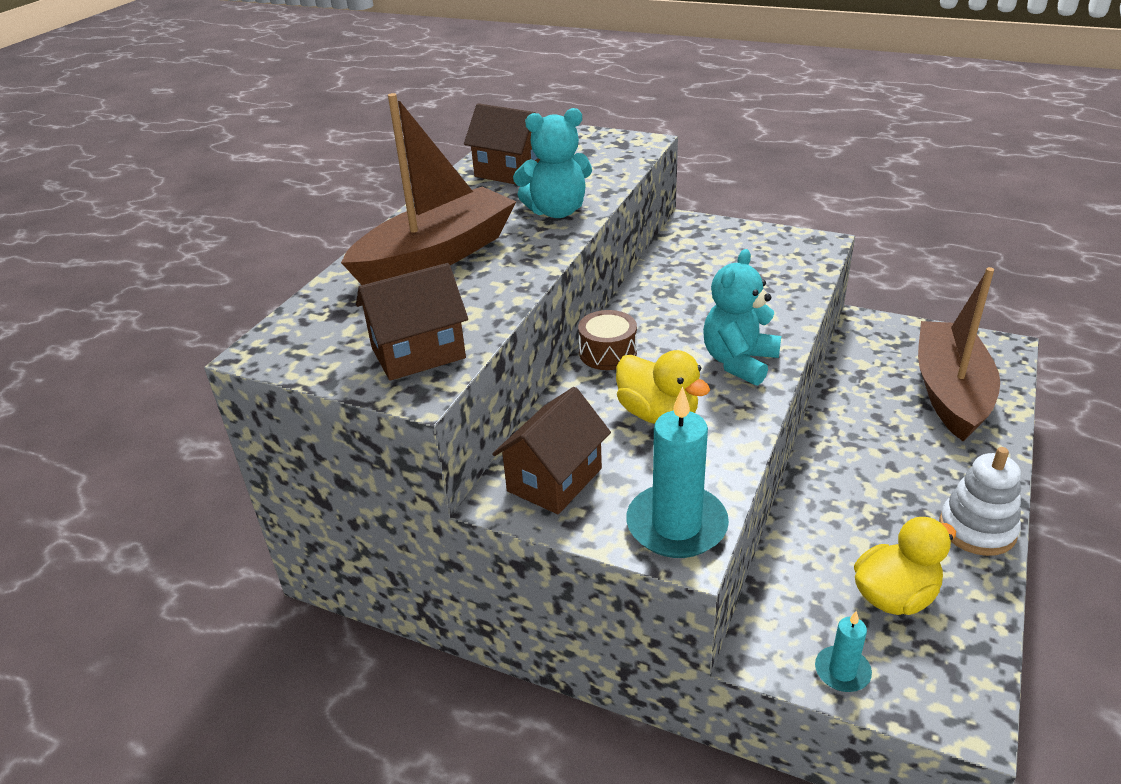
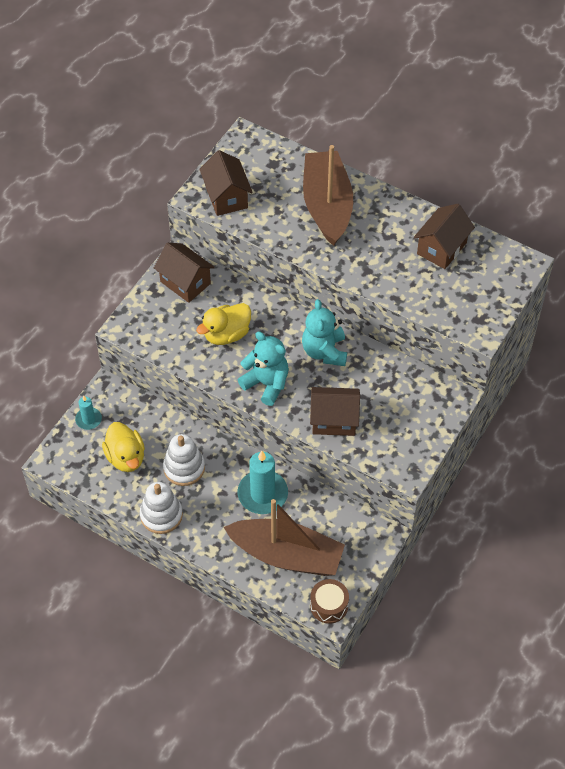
camera: 95 degrees right, 20 degrees up
brown boat [341,93,516,285] -> brown boat turned 150 degrees counterclockwise [303,145,353,246]
turquoise teddy bear [513,108,592,218] -> turquoise teddy bear moved to [302,299,347,366]
brown drum [578,310,637,370] -> brown drum moved to [310,579,349,624]
turquoise candle [626,387,729,558] -> turquoise candle moved to [238,451,288,514]
none -> white stacking toy [163,434,205,486]
none -> brown house [310,387,360,436]

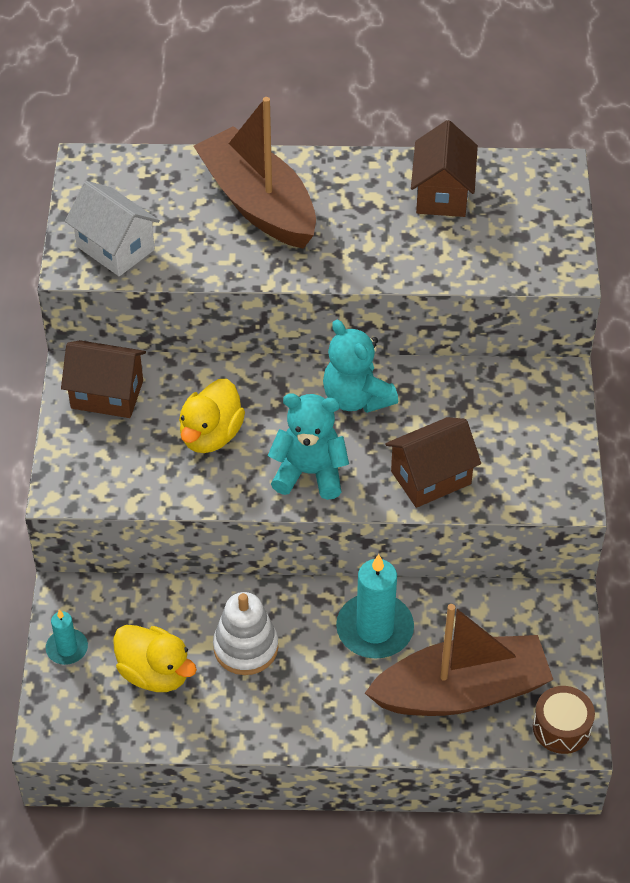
camera: 30 degrees left, 5 degrees down
white stacking toy [140,482,183,534] -> none
brown house [199,150,253,216] -> white house [65,181,160,276]

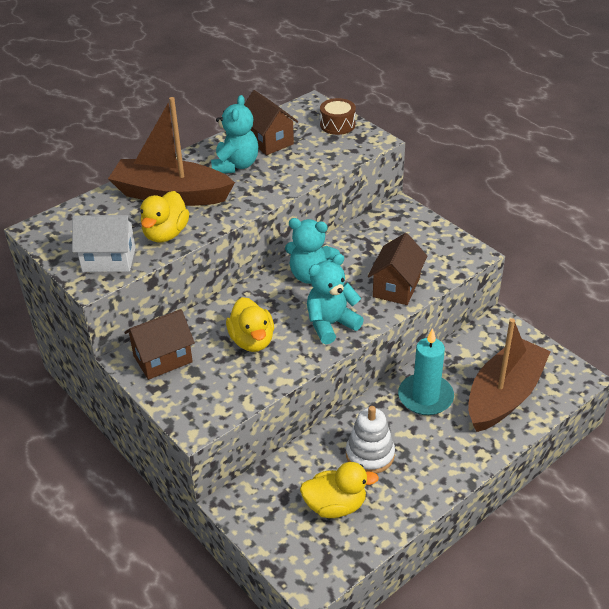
camera: 40 degrees left, 10 degrees down
turquoise candle [46,610,88,665] -> none
brown drum [533,686,595,754] -> brown drum moved to [320,98,356,135]
none -> yellow duck [140,191,189,243]
none -> turquoise teddy bear [211,95,258,173]

